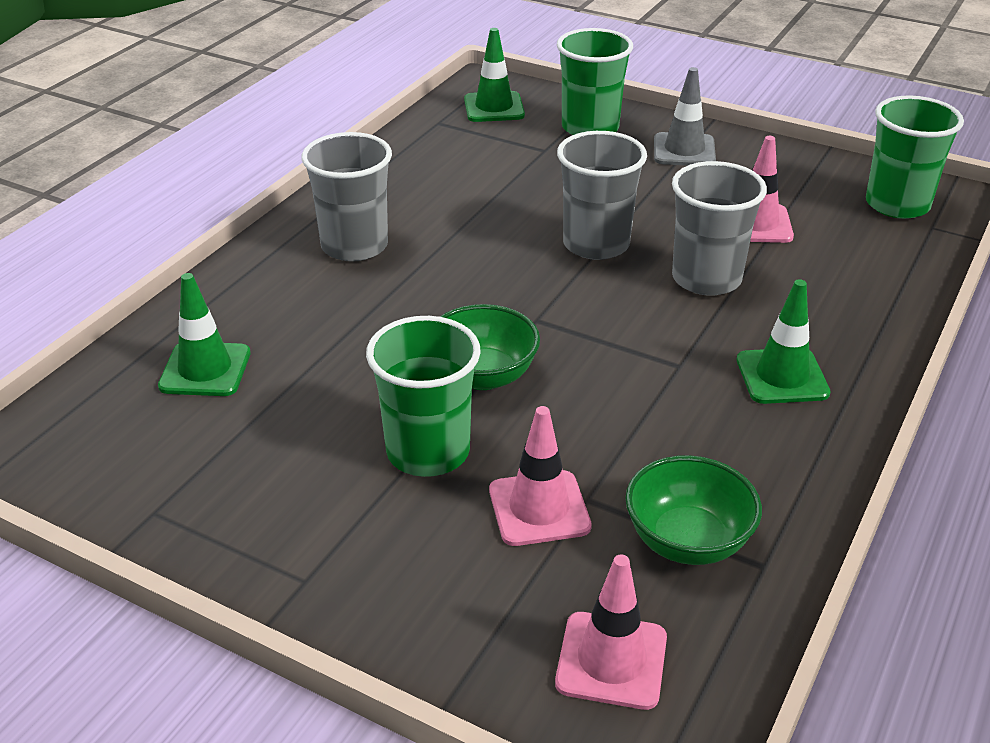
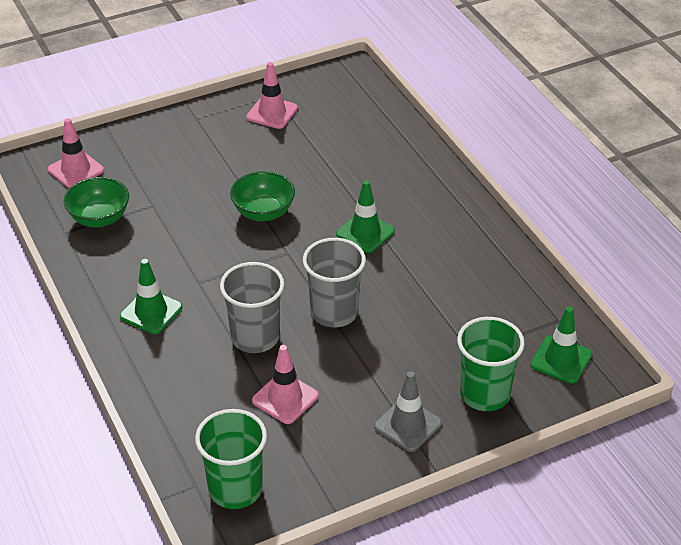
camera: 125 degrees right, 5 degrees up
green traffic cone [158,273,250,396] -> green traffic cone moved to [336,180,395,253]
grey cup [301,132,392,262] -> none
green cup [366,316,481,477] -> none
pink traffic cone [489,406,592,546] -> pink traffic cone moved to [246,62,298,129]

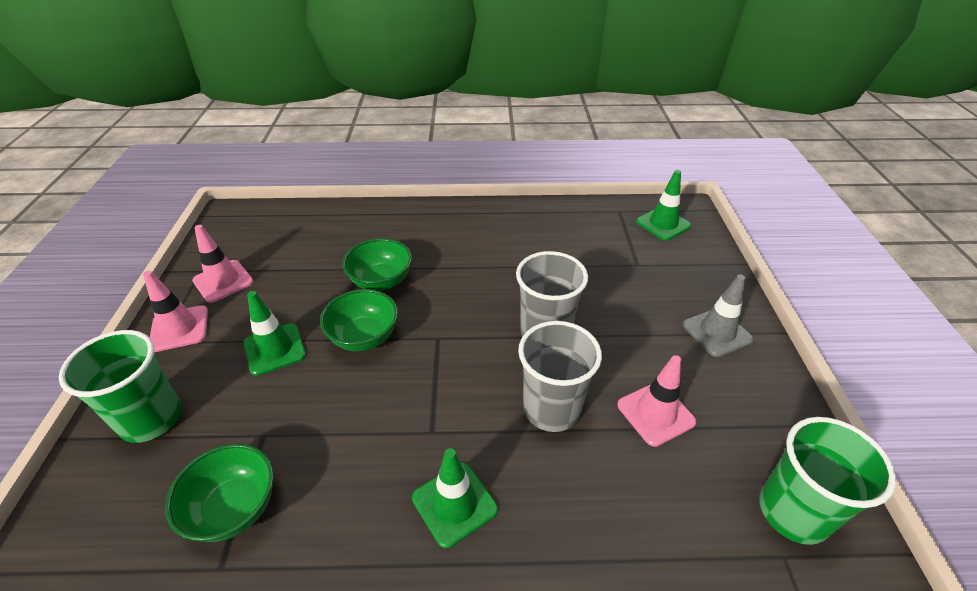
camera: 65 degrees left, 0 degrees up
pink traffic cone [48,118,104,188] -> pink traffic cone moved to [143,271,208,352]
green traffic cone [336,180,395,253] -> green traffic cone moved to [244,291,306,376]
green cup [457,317,525,411] -> green cup moved to [59,330,182,443]
none -> green bowl [342,238,412,291]

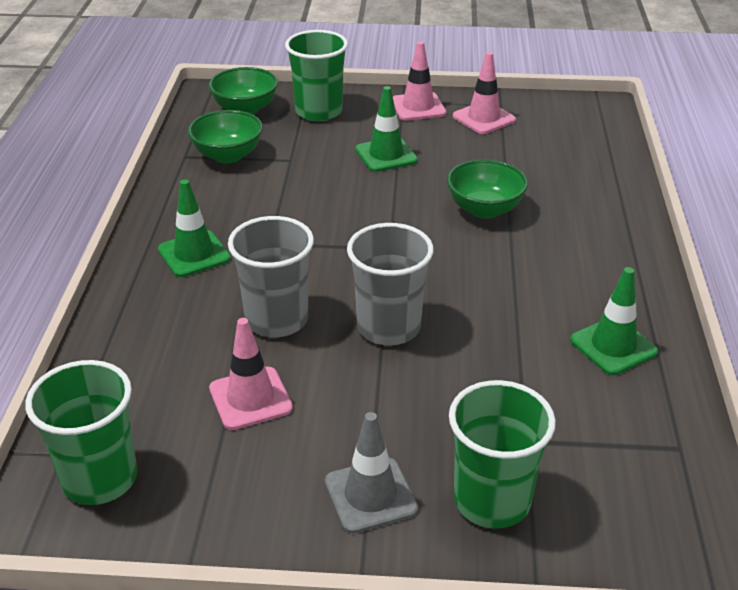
camera: 95 degrees right, 5 degrees down
green bowl [320,289,398,351] -> green bowl moved to [209,67,278,115]
green traffic cone [636,170,692,241] -> green traffic cone moved to [570,267,658,375]
none -> green cup [449,380,556,529]

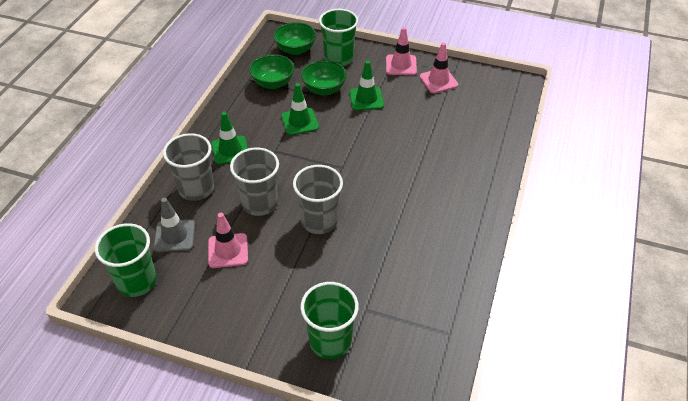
camera: 15 degrees right, 10 degrees up
grey traffic cone [325,412,418,534] -> grey traffic cone moved to [154,198,195,252]
green bowl [447,159,528,219] -> green bowl moved to [301,60,347,95]
green traffic cone [570,267,658,375] -> green traffic cone moved to [281,83,319,135]
none -> grey cup [163,133,214,201]

